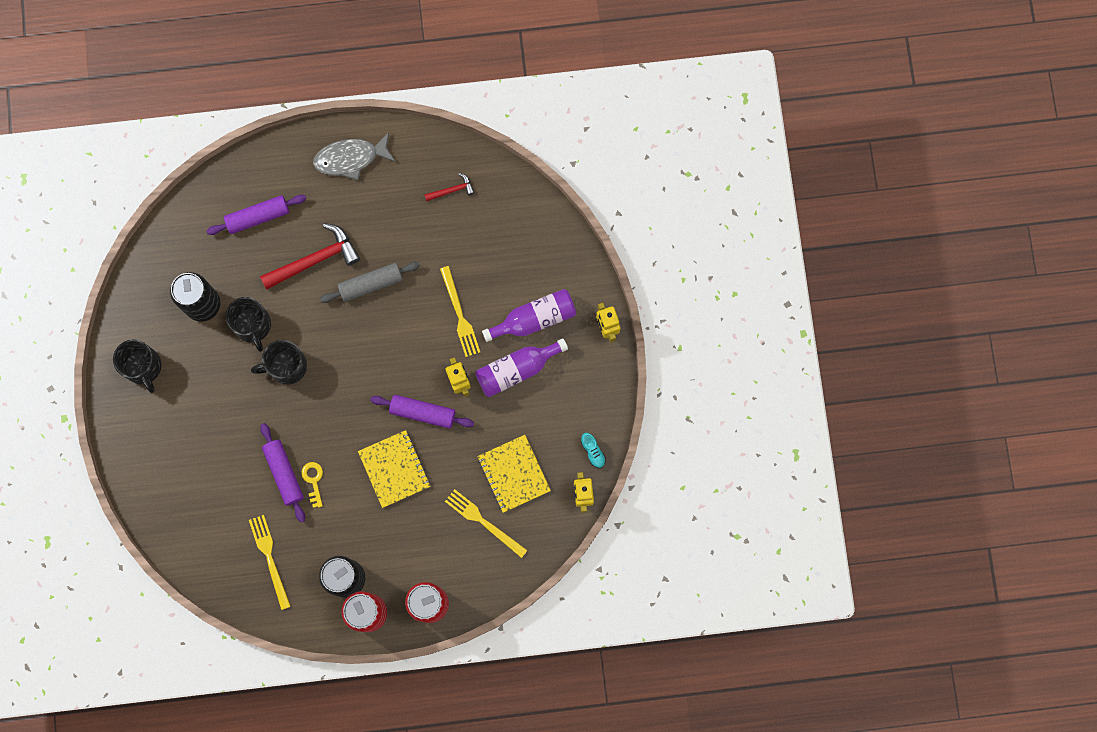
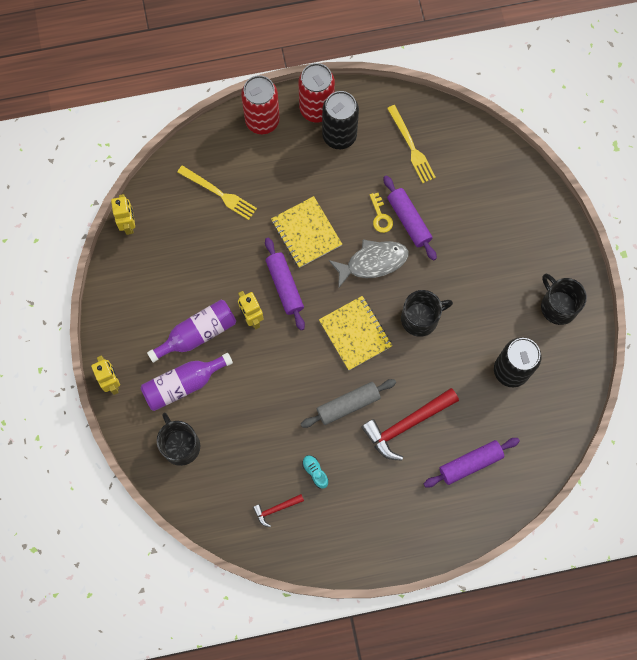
camera: 175 degrees right, 5 degrees down
black mug [225,297,271,352] -> black mug moved to [157,413,200,466]
grey fish [313,132,396,180] -> grey fish moved to [328,240,409,289]
purple rolling pin [370,395,474,429] -> purple rolling pin turned 60 degrees clockwise [265,238,305,330]
yellow fork [440,266,480,357] -> none
yellow notebook [477,435,551,513] -> yellow notebook moved to [319,296,392,370]
turquoise shoe [581,433,606,468] -> turquoise shoe moved to [302,455,329,489]

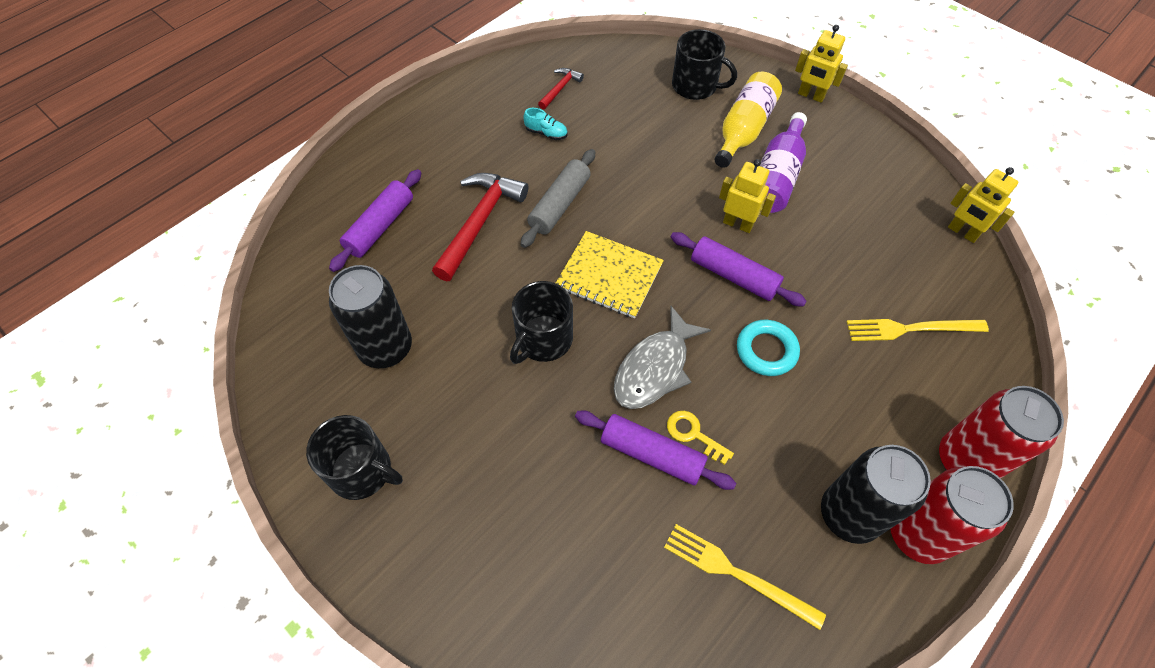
camera: 145 degrees right, 15 degrees down
purple bottle [140,353,233,411] -> yellow bottle [715,72,782,168]
yellow notebook [271,196,342,268] -> turquoise ring [737,320,800,376]

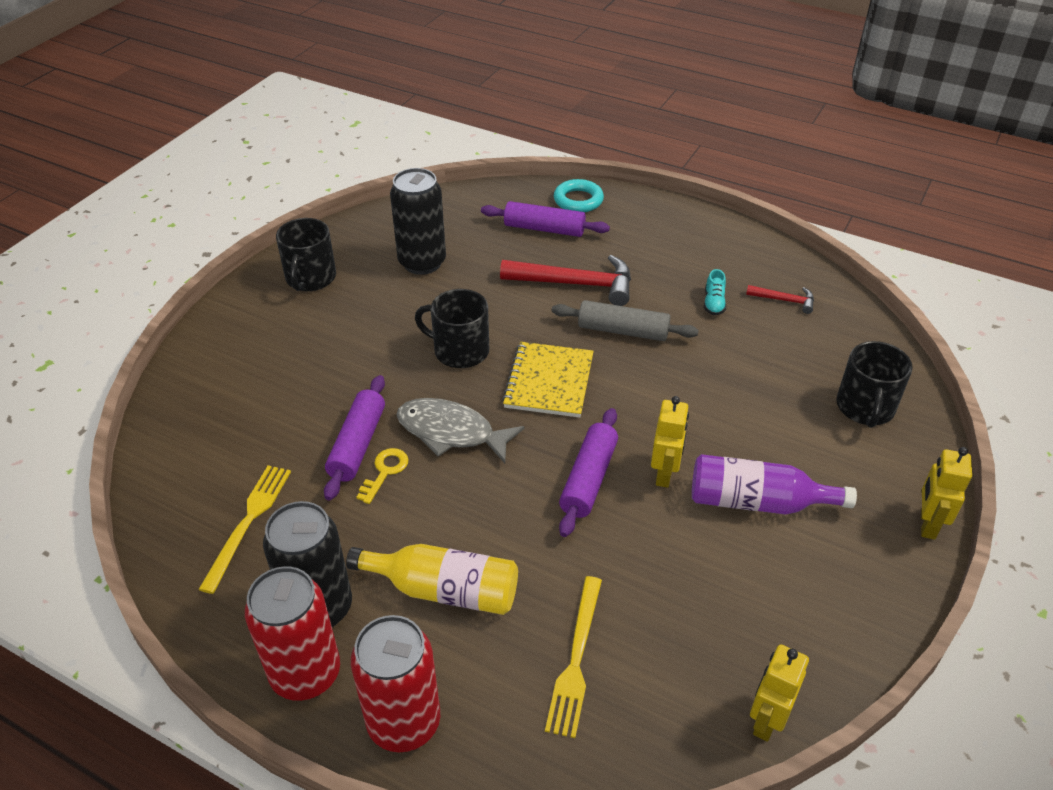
camera: 75 degrees right, 15 degrees down
yellow bottle [715,72,782,168] -> yellow bottle moved to [346,544,518,615]
turquoise ring [737,320,800,376] -> turquoise ring moved to [554,179,604,212]
yellow fork [846,319,989,341] -> yellow fork turned 150 degrees counterclockwise [545,576,602,738]

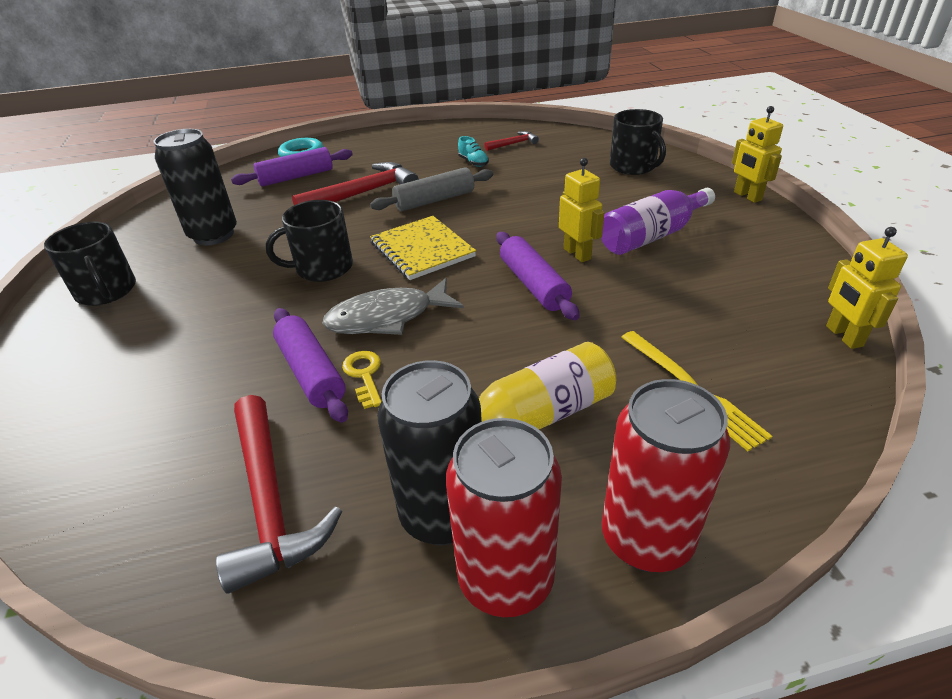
camera: 40 degrees left, 5 degrees down
yellow fork [198,465,291,594] -> red hammer [216,395,342,594]

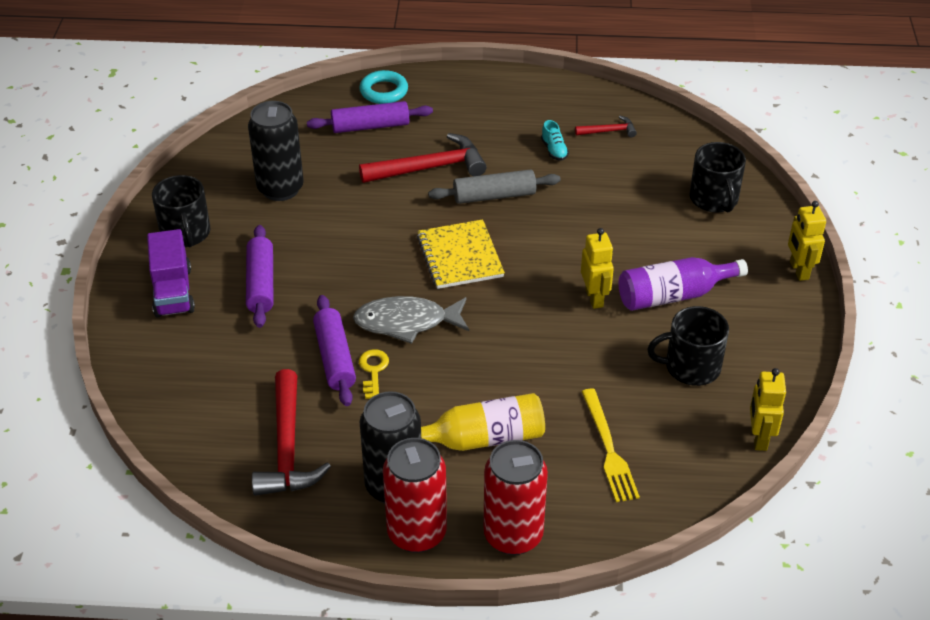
camera: 15 degrees right, 5 degrees up
black mug [266,200,353,282] -> black mug moved to [647,306,729,386]
purple rolling pin [496,232,580,320] -> purple rolling pin moved to [246,225,273,328]
none -> purple truck [147,229,195,318]

